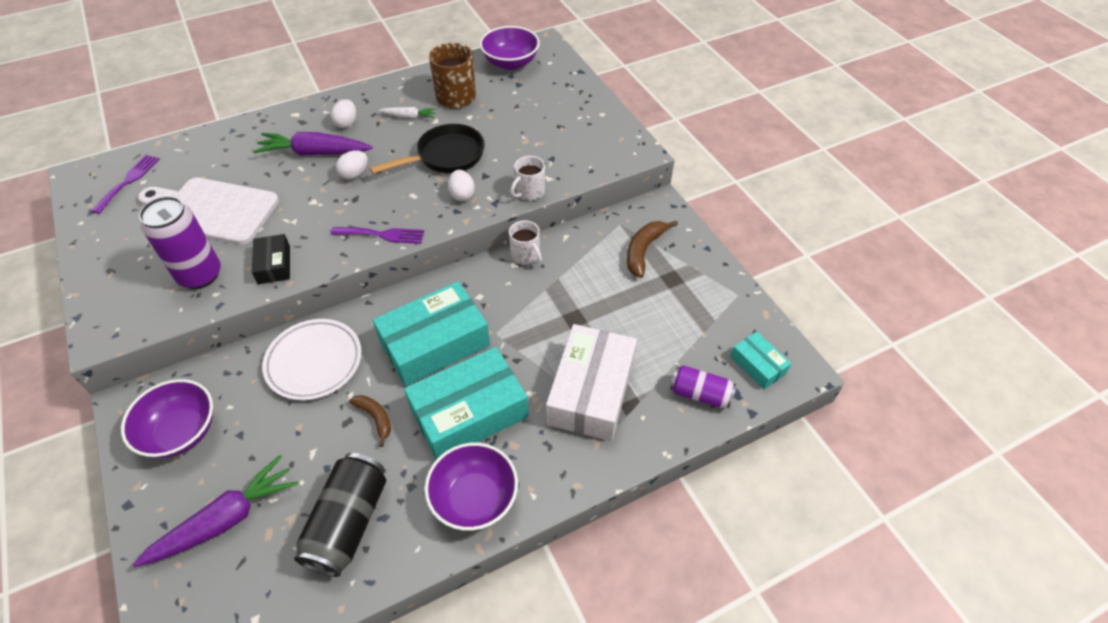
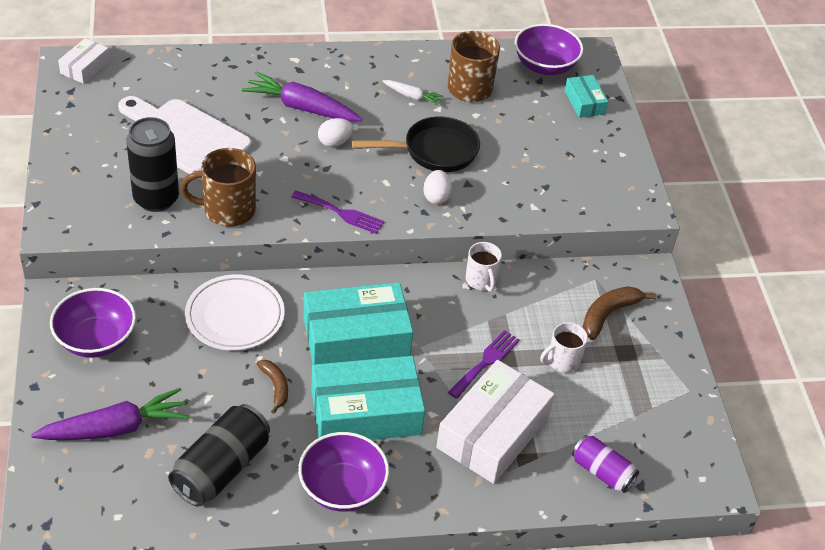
camera: 15 degrees right, 5 degrees down
purple fork [92,155,159,214] -> purple fork moved to [448,330,520,399]
purple can [139,196,221,289] -> black can [126,117,179,212]
black box [252,234,290,284] -> brown mug [180,148,256,227]
white egg [331,99,356,128] -> none
white mug [510,156,545,201] -> white mug moved to [540,322,588,373]
turquoise box [730,331,792,389] -> turquoise box moved to [565,75,608,118]
none -> white box [58,38,110,84]

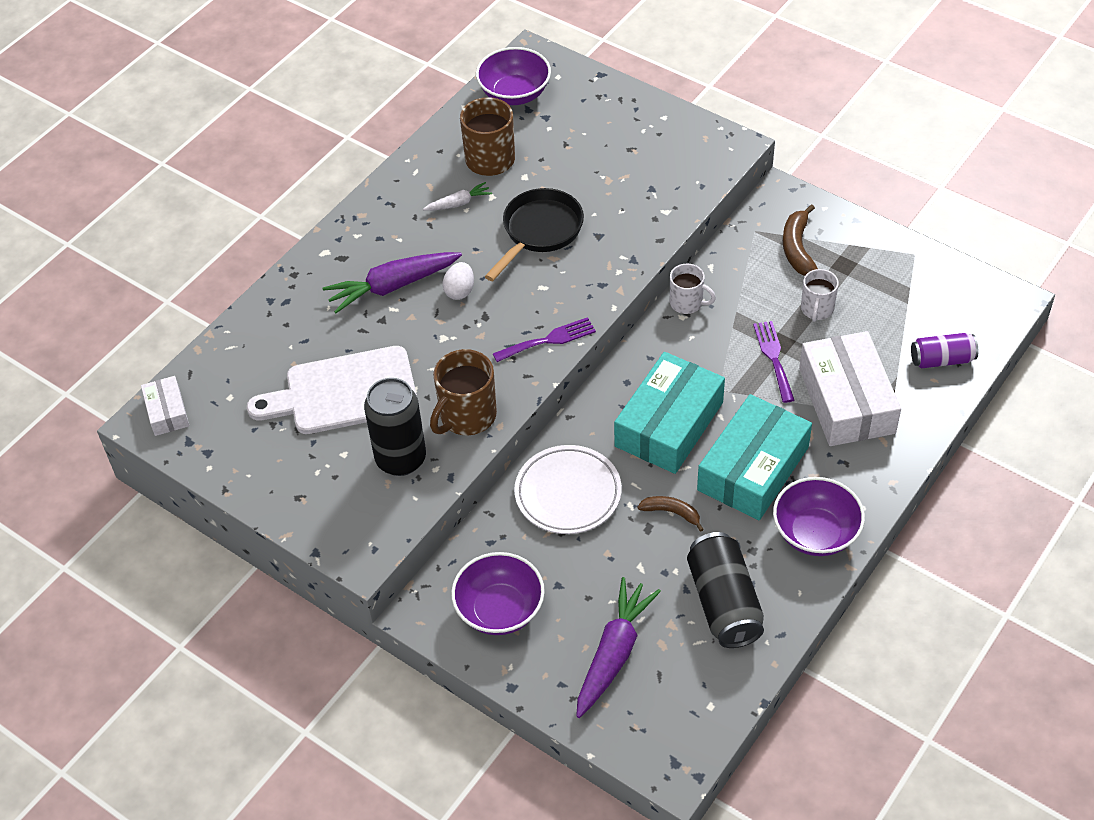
camera: 40 degrees left, 5 degrees up
white egg [423,170,452,204] -> none
turquoise box [565,75,608,118] -> none

